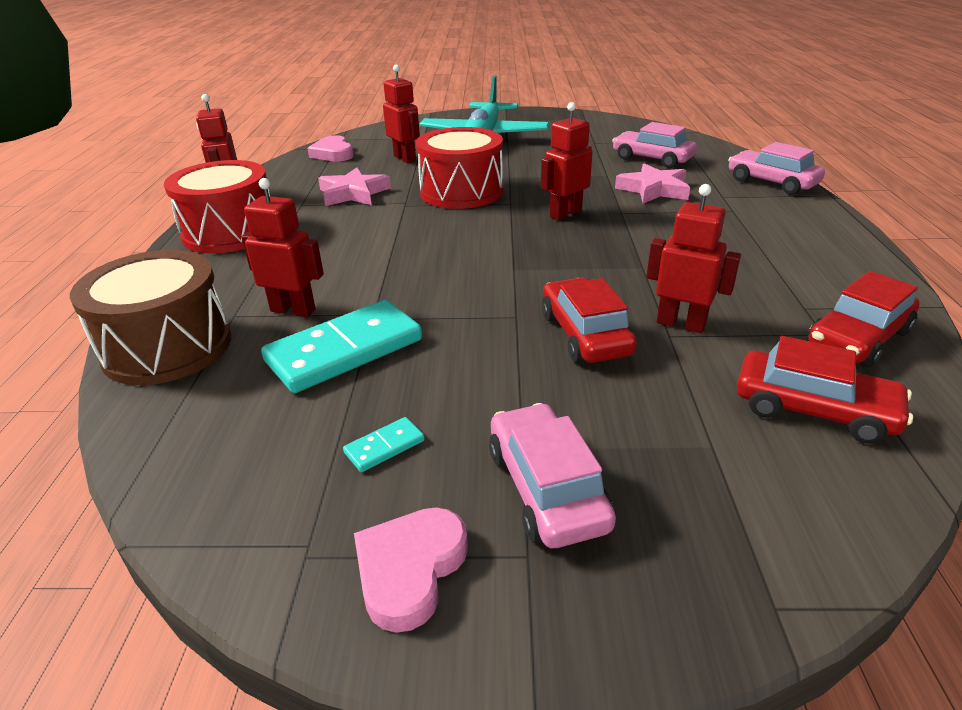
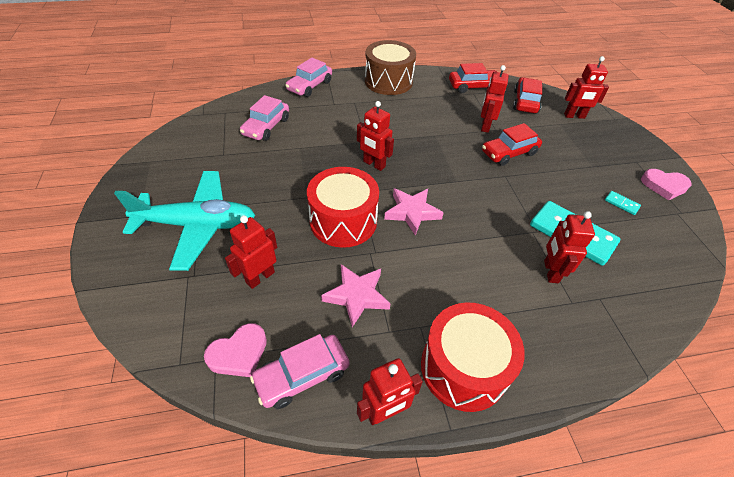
camera: 105 degrees left, 15 degrees up
brown drum [70,250,231,385] -> brown drum moved to [365,40,416,95]
pink car [489,403,616,548] -> pink car moved to [250,334,350,409]
pink star [615,163,690,204] -> pink star moved to [384,188,444,235]
red car [807,271,920,368] -> red car turned 45 degrees counterclockwise [449,63,497,93]
none -> red robot [564,56,609,119]

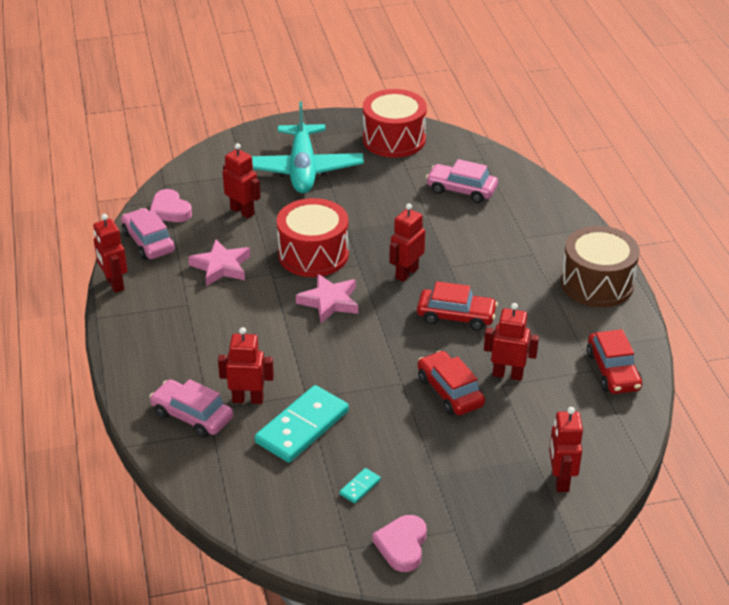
camera: 90 degrees right, 10 degrees down
pink car [285,58,332,97] -> pink car moved to [149,379,233,438]
red drum [421,303,525,412] -> red drum moved to [363,89,427,158]
red car [513,77,542,114] -> red car moved to [417,281,498,331]

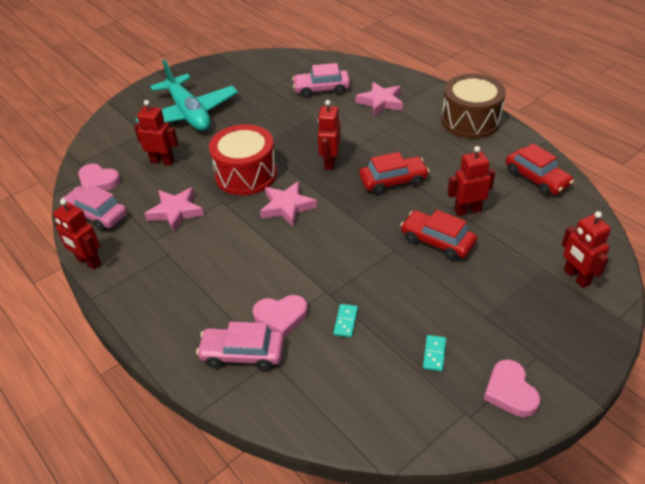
camera: 25 degrees left, 5 degrees up
red robot [218,327,274,404] -> pink heart [253,295,308,337]
turquoise domino [255,385,349,463] -> turquoise domino [333,304,358,337], size x0.42
red drum [363,89,427,158] -> none
none -> pink star [355,82,403,116]

